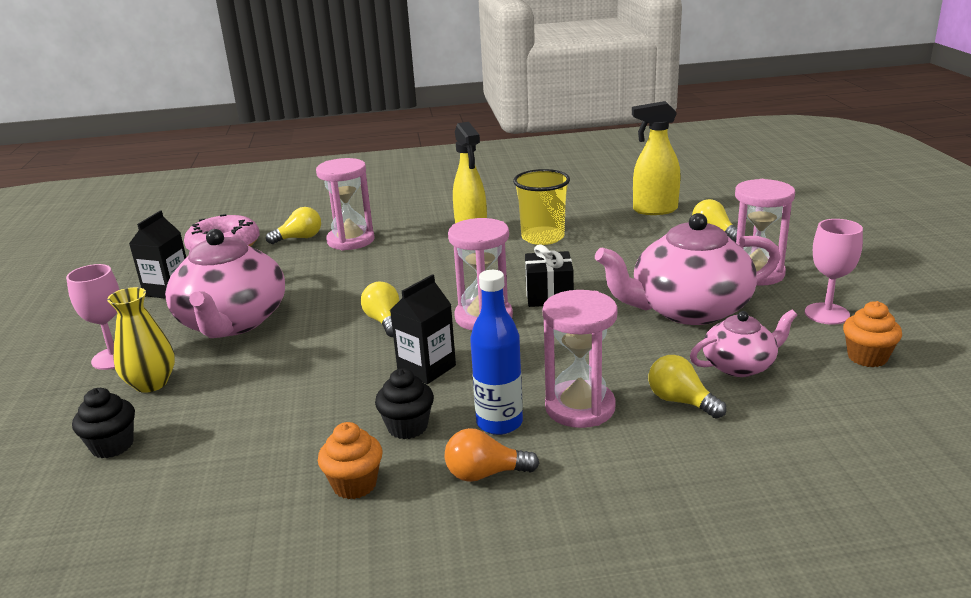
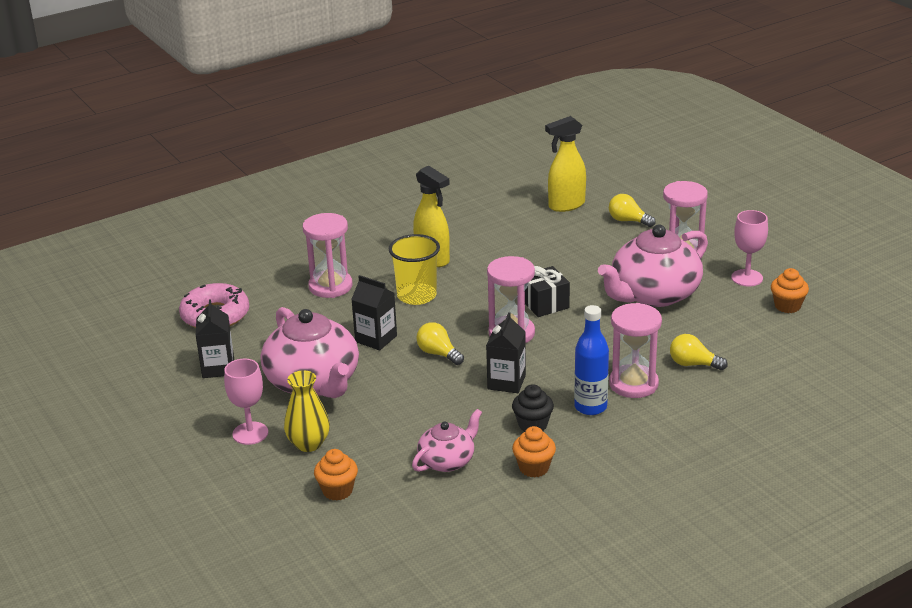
camera: 25 degrees left, 5 degrees up
black cupcake [72,388,135,458] -> orange cupcake [314,449,358,501]
yellow light bulb [266,207,321,244] -> none
orange light bulb [445,428,539,482] -> none
yellow cup [513,169,570,245] -> yellow cup moved to [389,234,440,305]
pink teapot [690,310,797,377] -> pink teapot moved to [412,409,482,472]
none -> black carton [351,275,397,350]

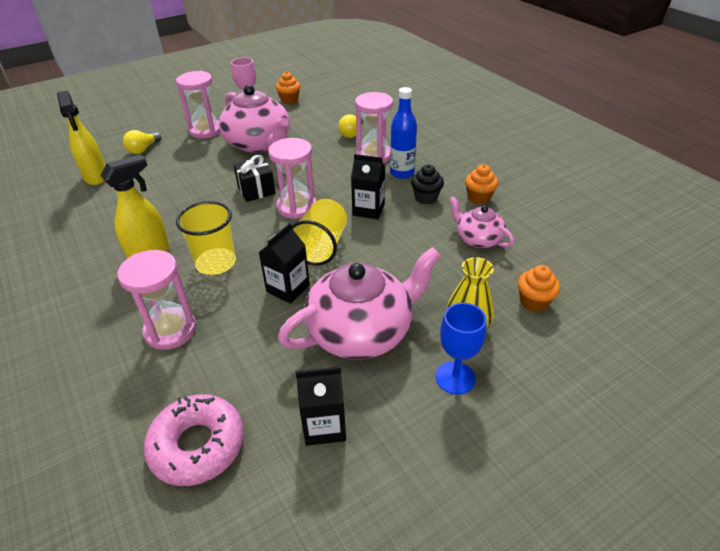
camera: 90 degrees left, 10 degrees up
pink goblet [224,359,268,445] -> blue goblet [436,303,486,395]
yellow light bulb [416,322,464,365] -> yellow cup [291,199,347,266]

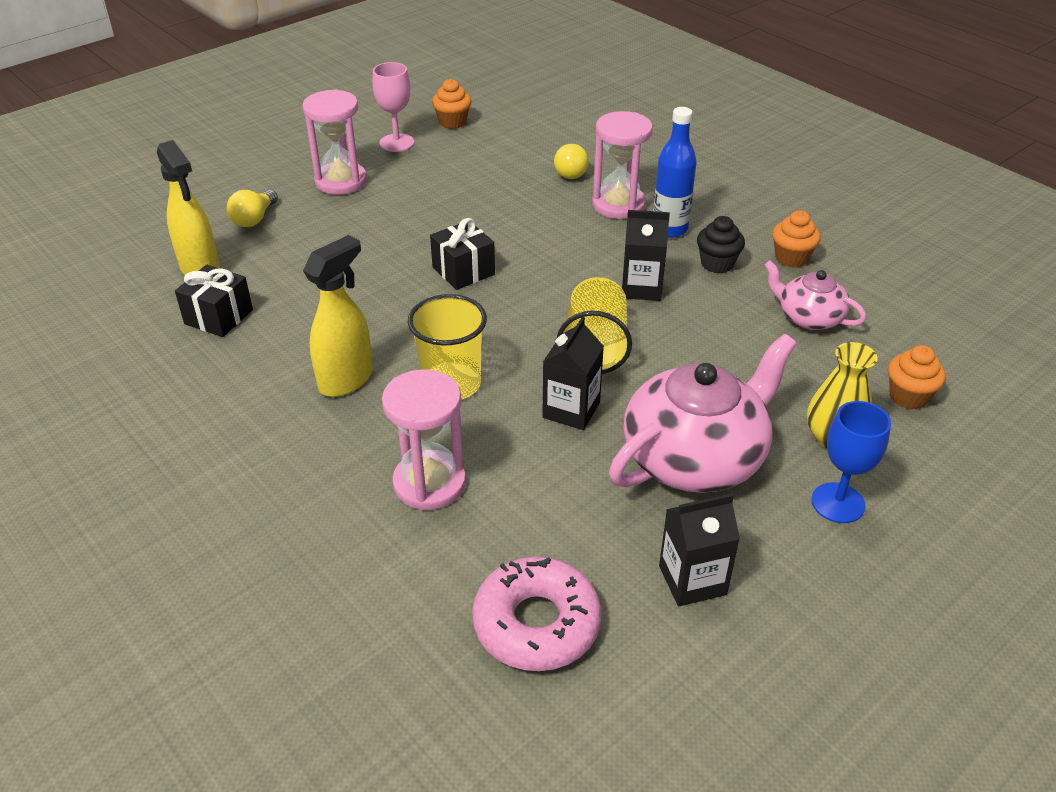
camera: 10 degrees left, 0 degrees up
pink teapot [219,85,290,153] -> none
pink hourglass [268,138,317,219] -> none
none -> black gift [175,265,253,337]

